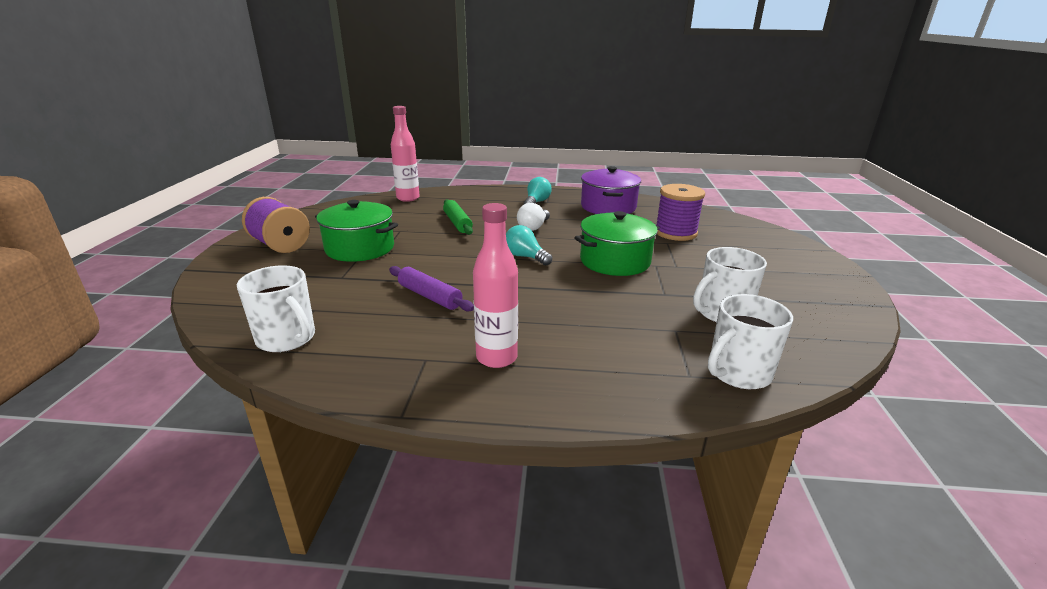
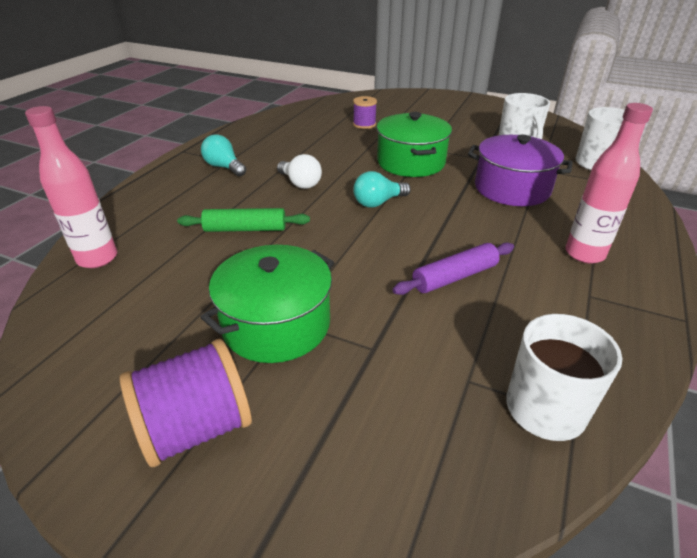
camera: 70 degrees left, 10 degrees up
purple pot [581,166,641,214] -> purple pot moved to [468,135,573,206]
purple spool [656,184,705,241] -> purple spool [353,96,377,129], size x0.58

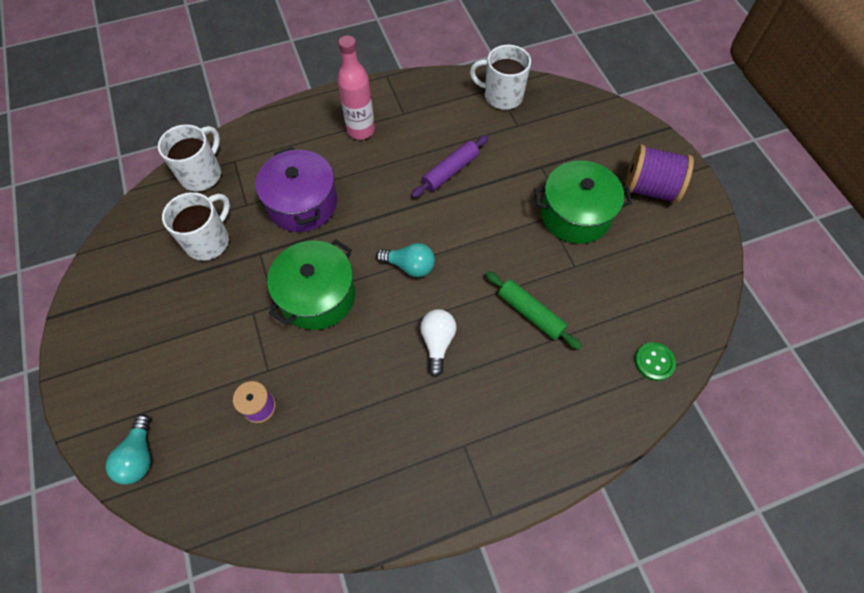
camera: 135 degrees left, 25 degrees up
pink bottle [25,106,117,268] -> green button [635,342,676,381]
turquoise light bulb [201,134,246,176] -> turquoise light bulb moved to [106,414,151,485]
purple rolling pin [393,243,514,295] -> purple rolling pin turned 60 degrees counterclockwise [411,135,489,198]

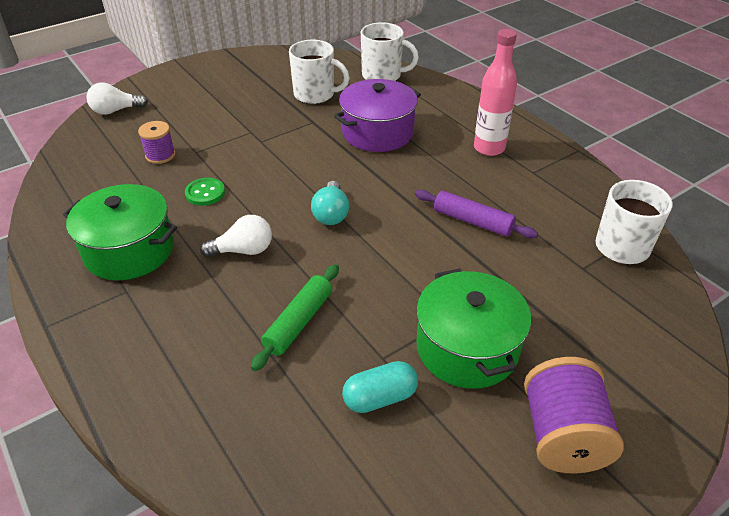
camera: 75 degrees right, 20 degrees down
turquoise light bulb [106,414,151,485] -> white light bulb [86,82,148,115]
green pot [267,239,355,330] -> green pot moved to [63,184,177,280]
green button [635,342,676,381] -> green button moved to [185,178,225,206]
none -> turquoise capsule [342,361,418,413]

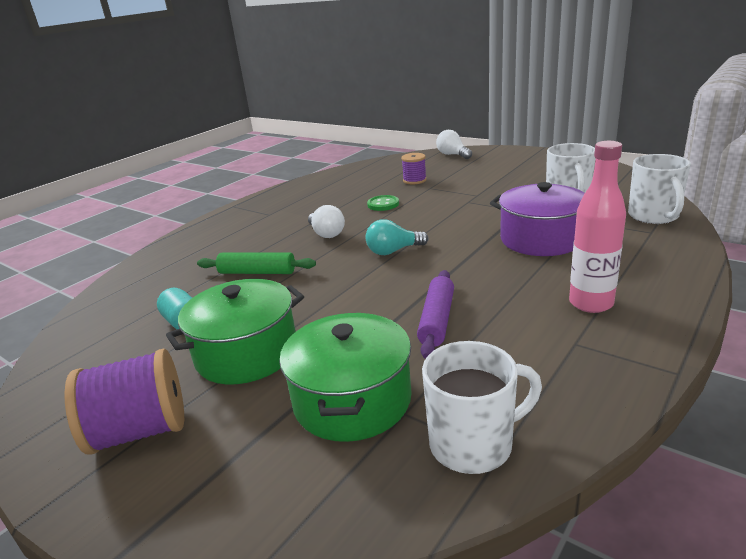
camera: 75 degrees right, 15 degrees down
green pot [63,184,177,280] -> green pot moved to [279,313,412,442]

